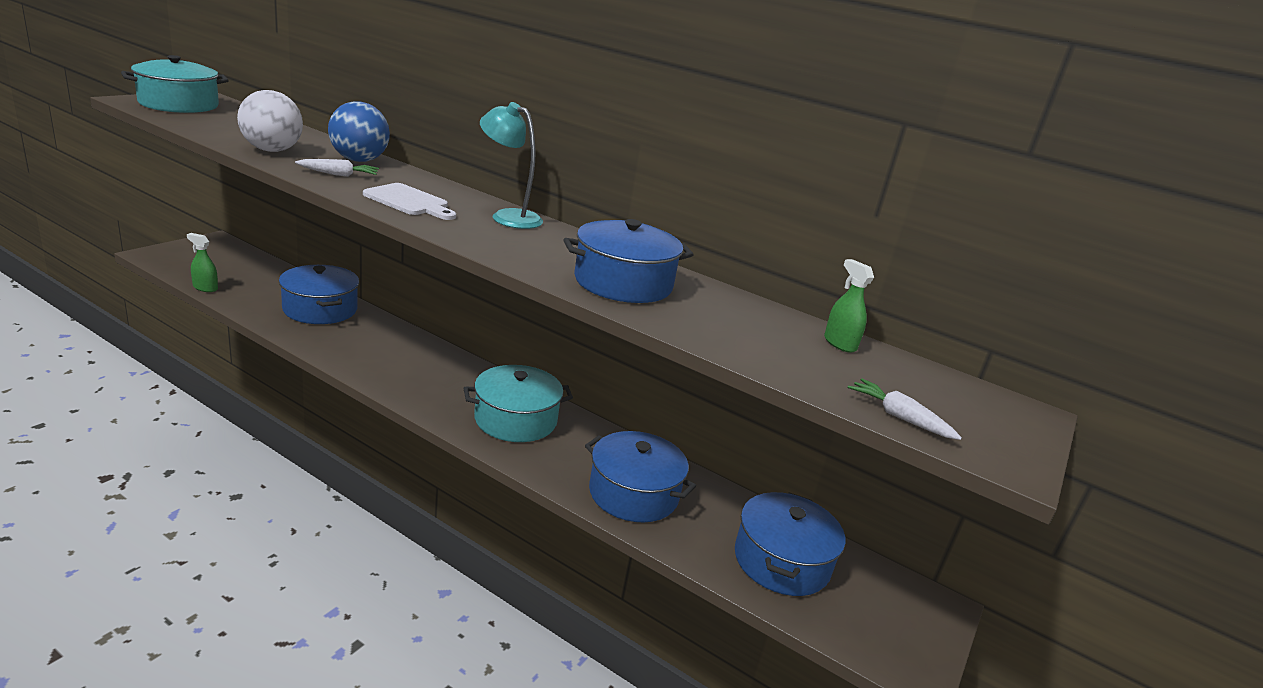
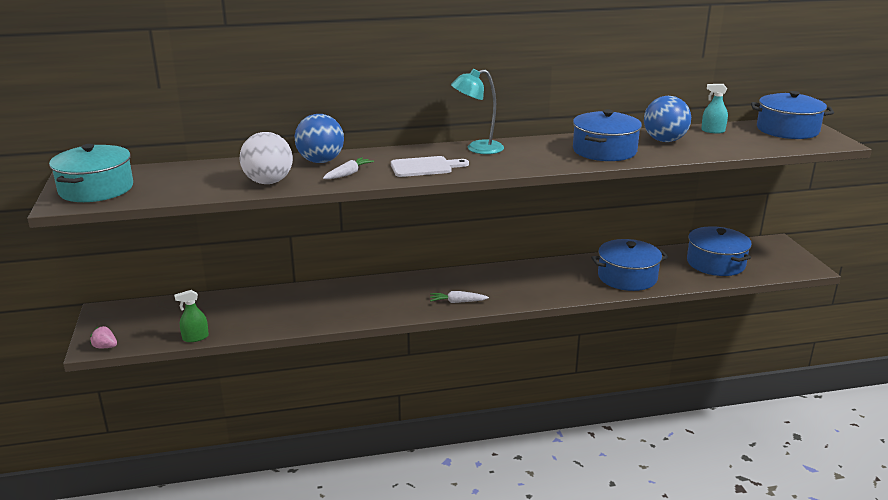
camera: 40 degrees left, 0 degrees up
blue pot [279,265,359,324] -> blue pot moved to [751,91,834,139]
turquoise pot [464,365,573,442] -> none
green spray bottle [824,259,874,353] -> turquoise spray bottle [701,84,728,134]
white carrot [848,378,962,440] -> white carrot moved to [430,291,489,303]
none -> pink strawberry [90,326,117,348]
none -> blue ball [644,96,691,142]

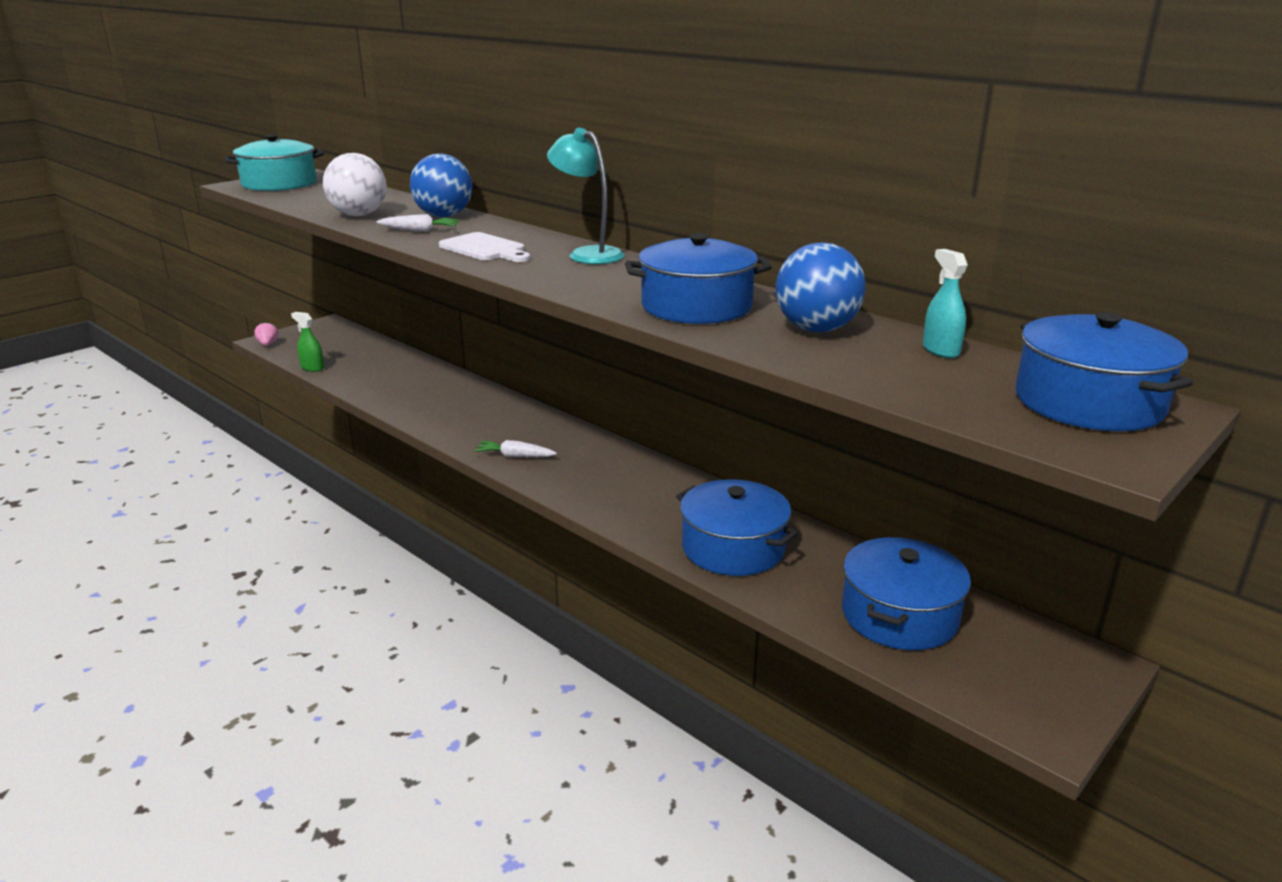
camera: 55 degrees right, 0 degrees up
white carrot [430,291,489,303] -> white carrot turned 45 degrees counterclockwise [474,440,557,457]

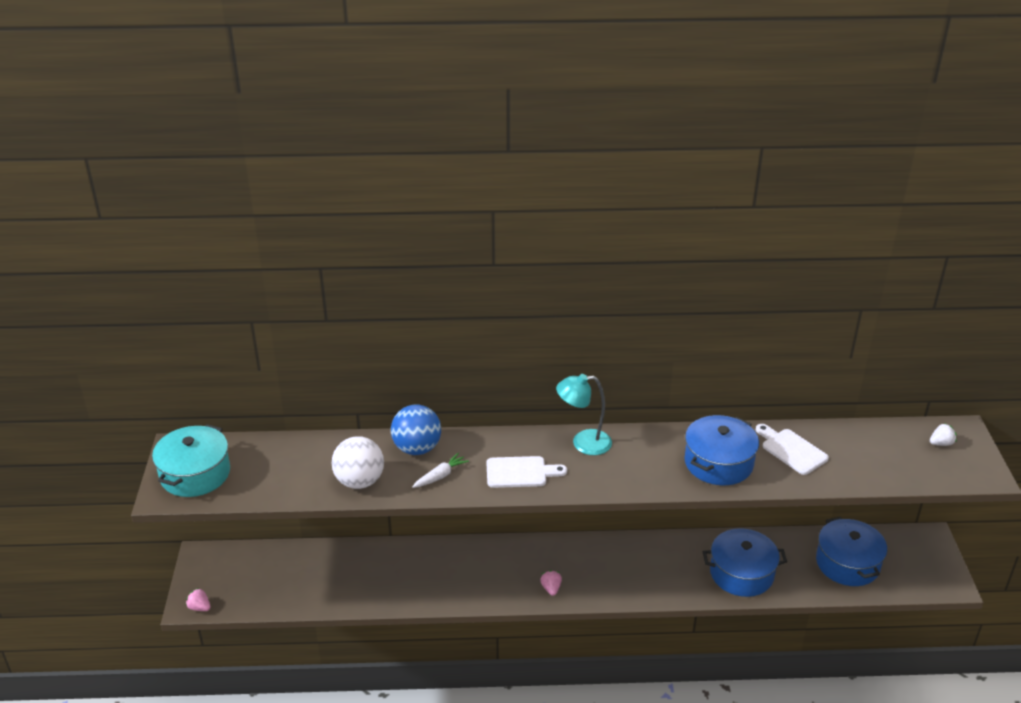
camera: 45 degrees left, 10 degrees up
green spray bottle [291,312,324,372] -> none
white carrot [474,440,557,457] -> pink strawberry [540,570,562,596]
blue ball [776,242,866,332] -> white cutting board [756,424,829,475]
turquoise spray bottle [923,249,968,358] -> none
blue pot [1015,312,1193,431] -> white strawberry [930,423,956,446]

